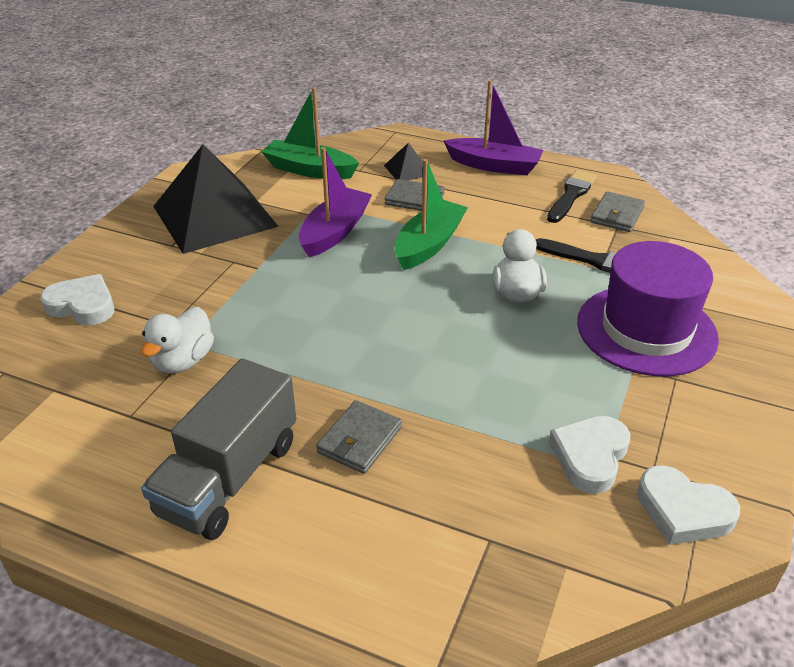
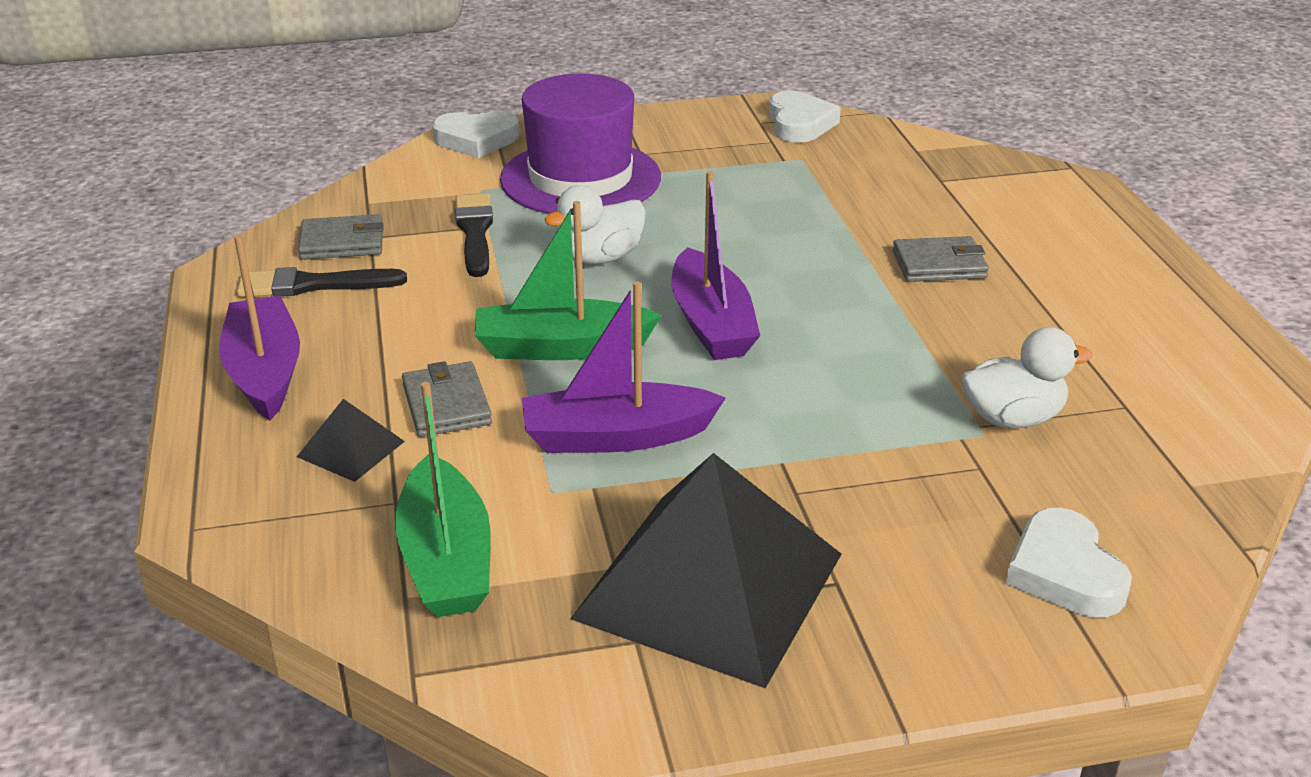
camera: 125 degrees left, 5 degrees down
grey truck [141,358,296,540] -> none
white heart [549,416,630,494] -> white heart moved to [432,110,520,158]
none -> purple boat [672,171,760,360]

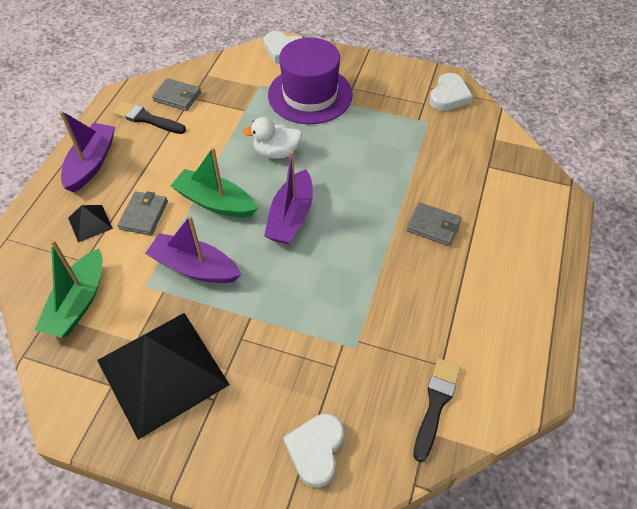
camera: 30 degrees right, 20 degrees up
black brush [455,193,493,277] -> black brush moved to [413,358,461,462]
white duck [961,327,1093,428] -> none

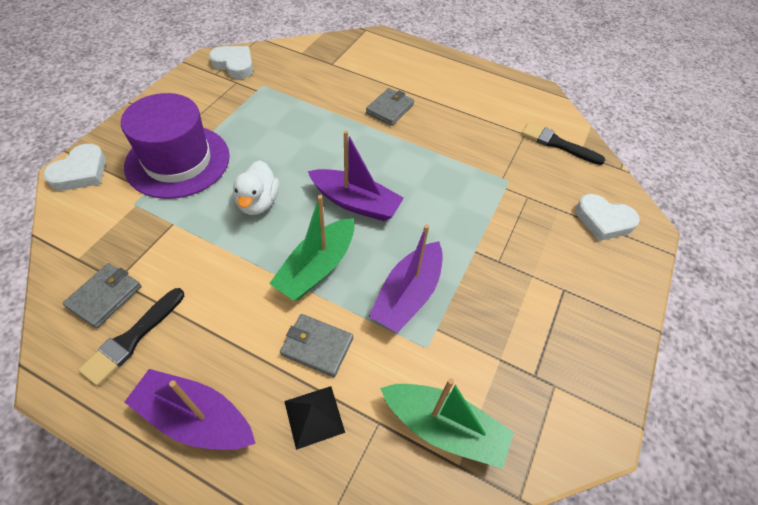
camera: 85 degrees left, 0 degrees up
black pyramid [97,313,230,440] -> none

